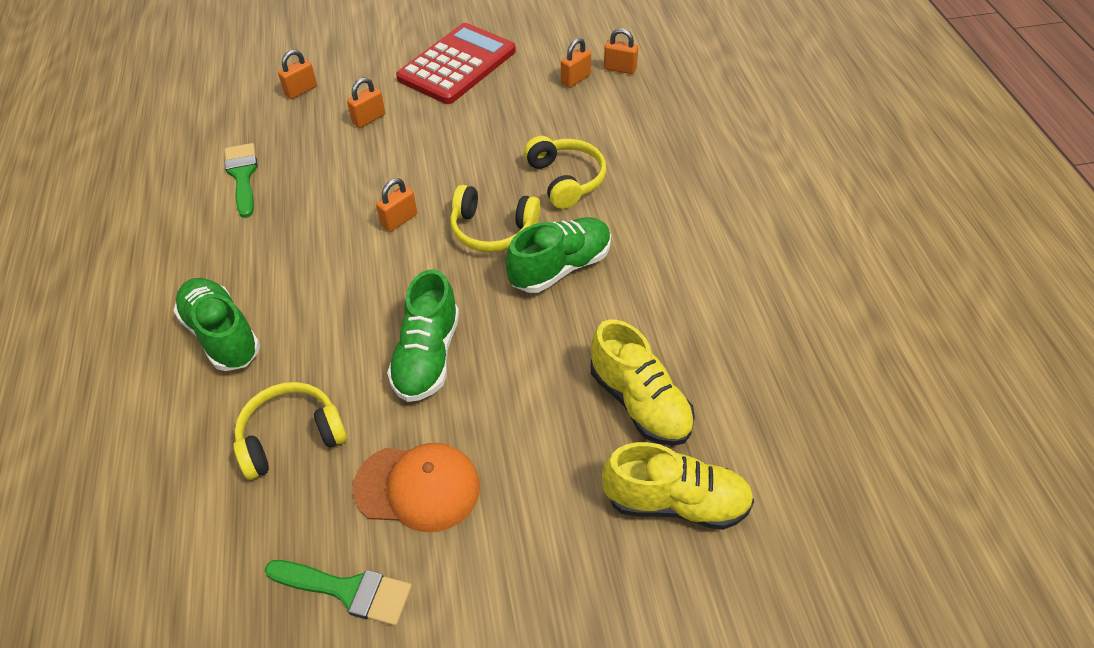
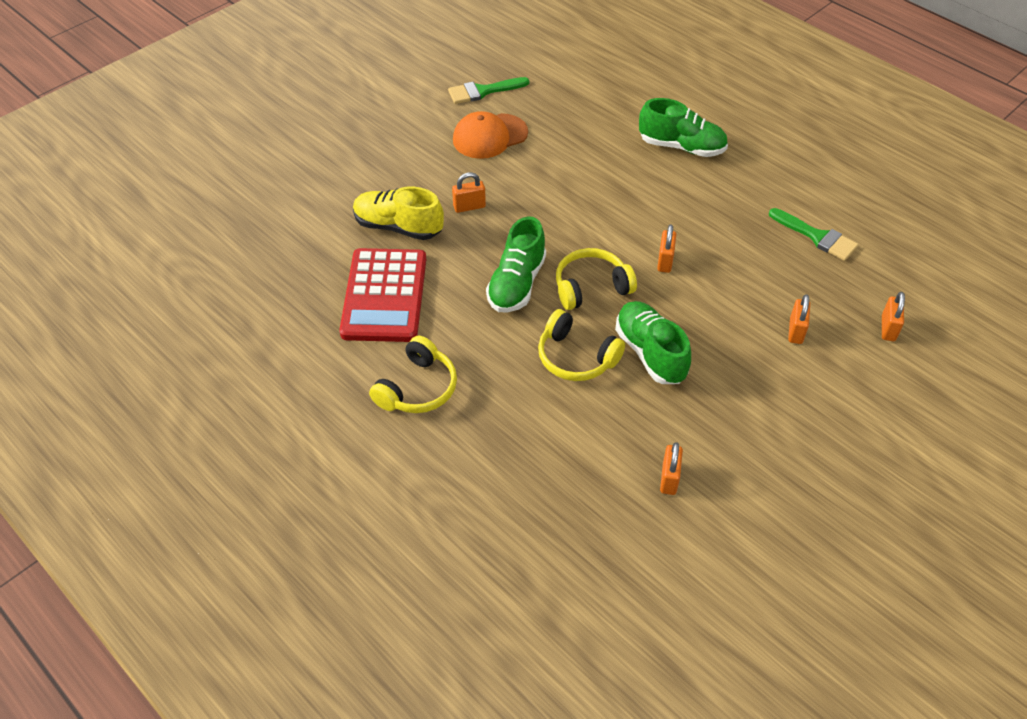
camera: 145 degrees right, 0 degrees up
yellow headphones [234,382,347,480] -> yellow headphones moved to [369,336,457,413]
green shoe [387,269,459,402] -> green shoe moved to [615,301,691,384]
red calculator [396,23,516,104] -> red calculator moved to [339,248,426,342]
yellow shoe [602,442,754,530] -> none
orange padlock [604,28,638,74] -> orange padlock moved to [452,172,486,213]

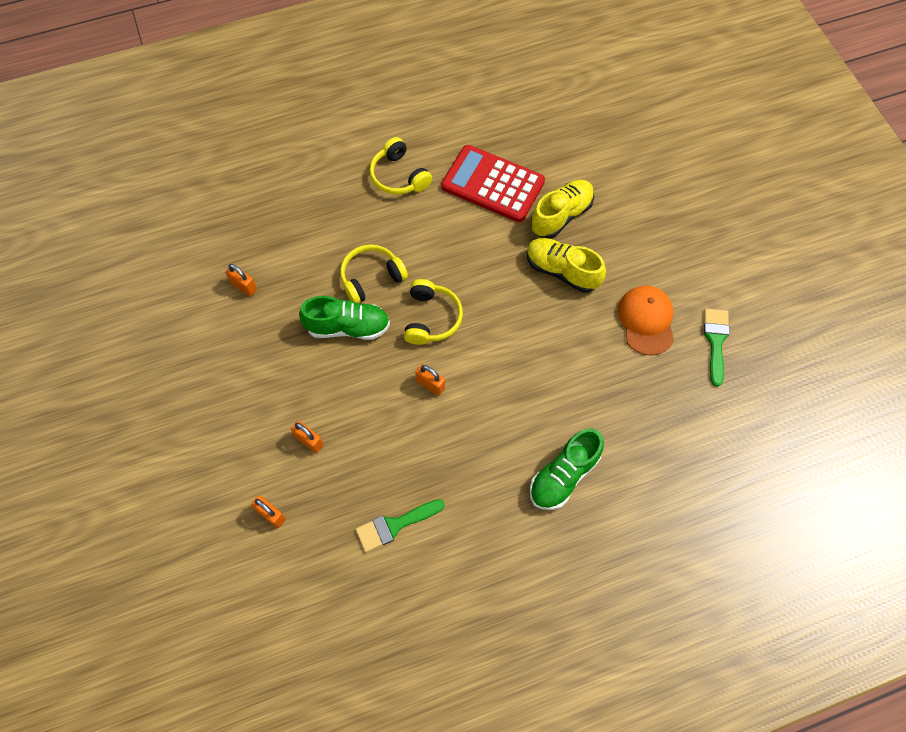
camera: 115 degrees right, 15 degrees up
orange padlock [452,172,486,213] -> yellow shoe [527,238,606,293]
green shoe [486,216,546,312] -> none

